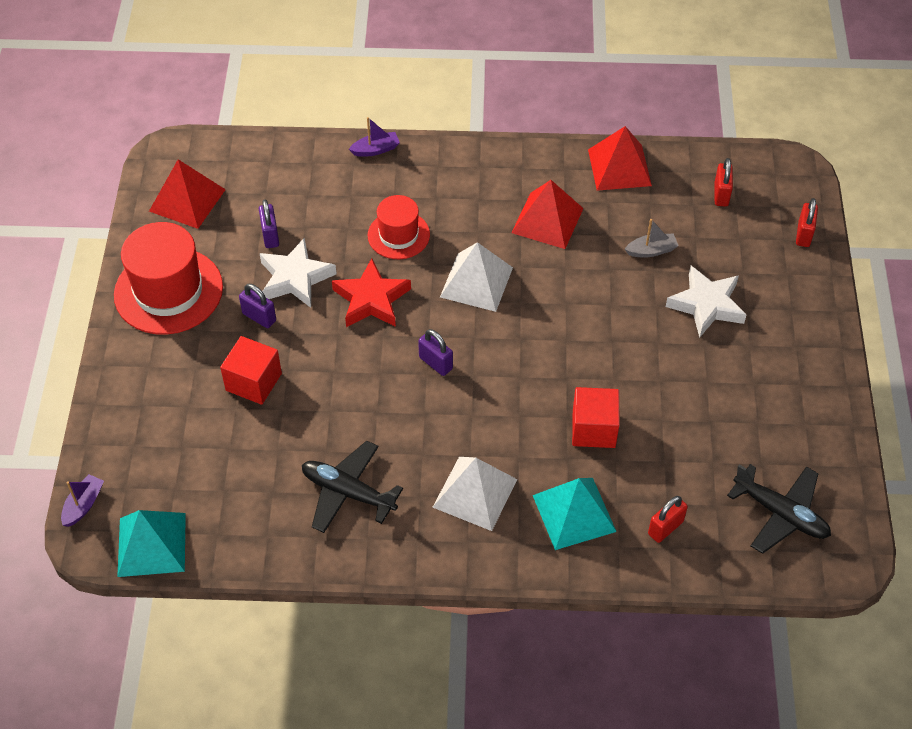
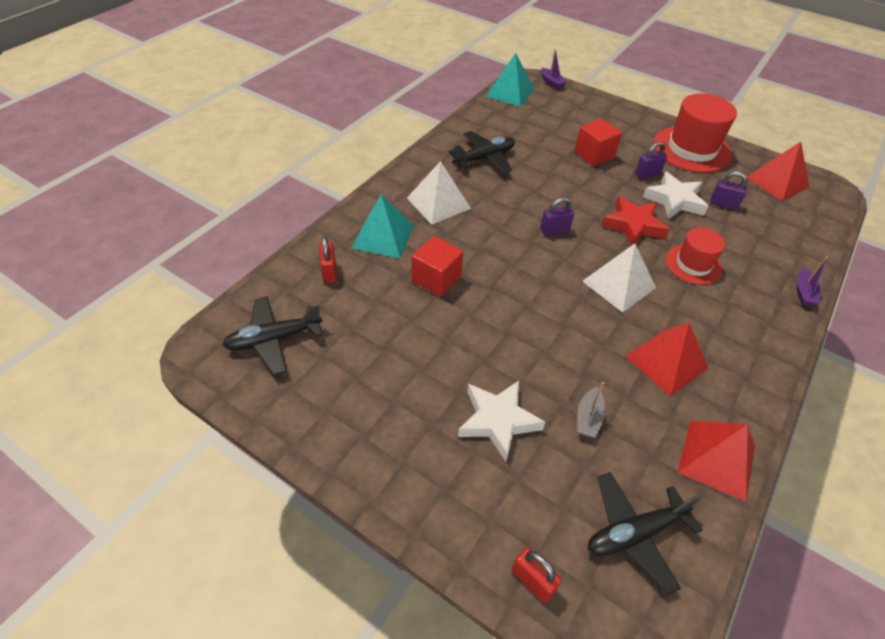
camera: 120 degrees right, 5 degrees down
red padlock [714,158,733,207] -> black plane [588,472,703,595]

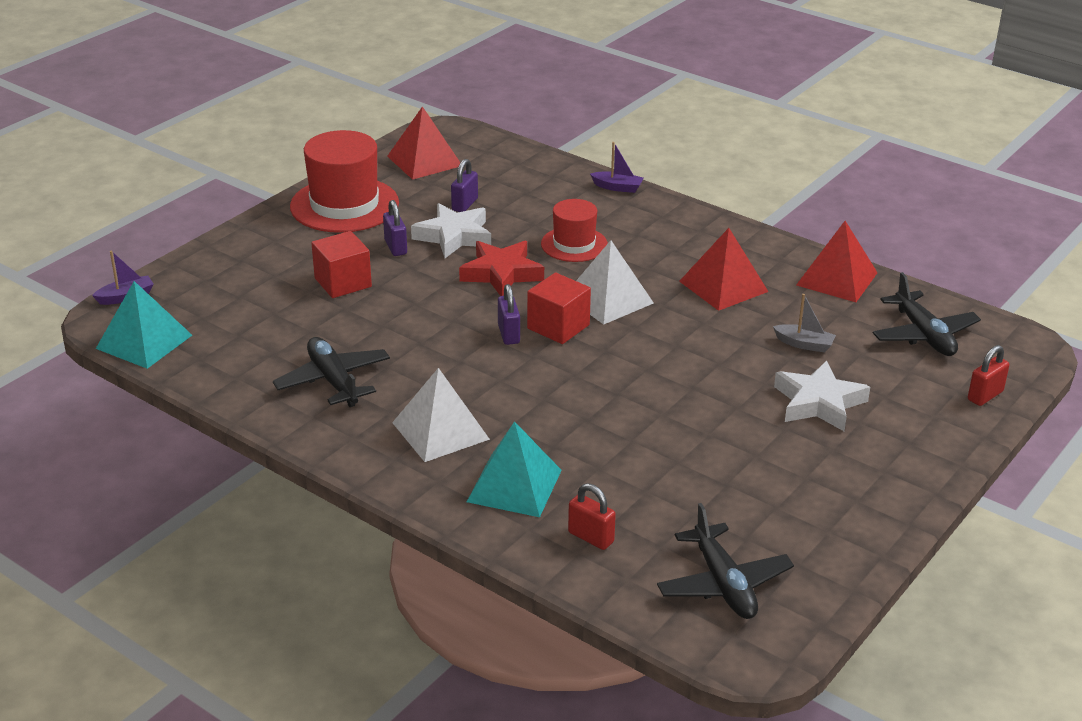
camera: 85 degrees left, 15 degrees down
red padlock [319,236,337,283] -> red padlock turned 45 degrees clockwise [568,483,616,550]
red cube [412,236,463,297] -> red cube moved to [527,272,591,344]

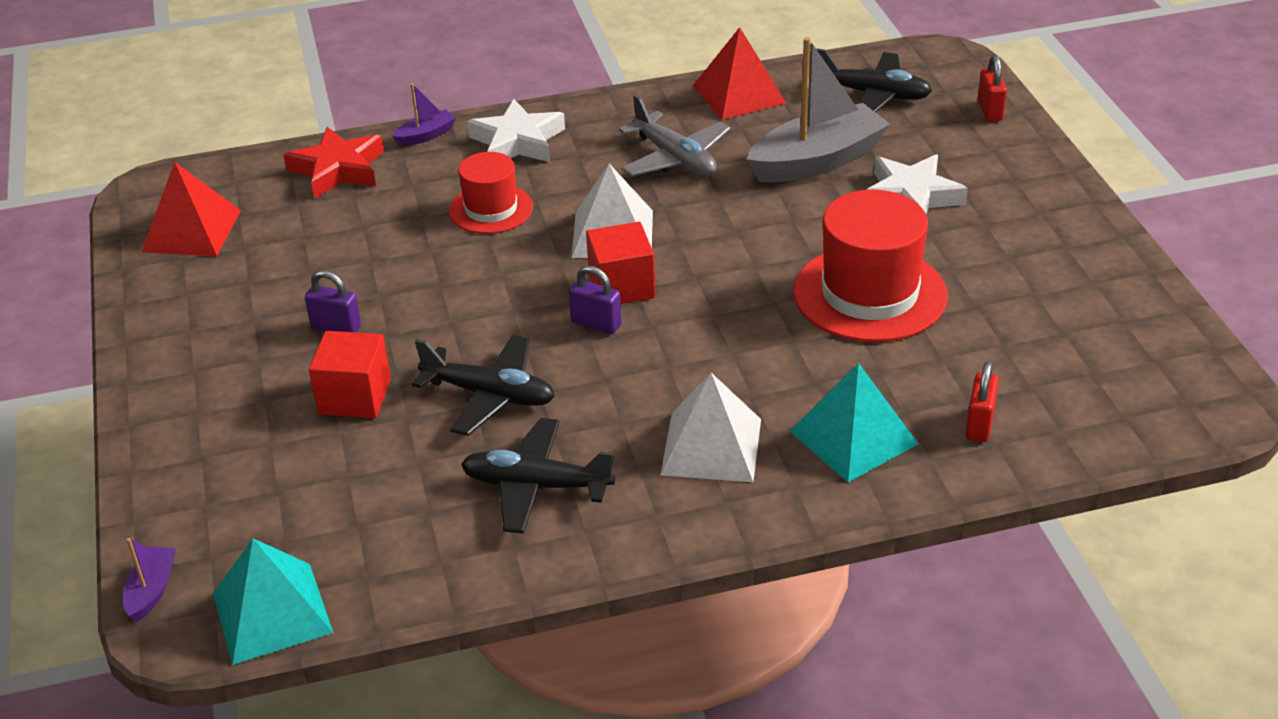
camera: 50 degrees left, 5 degrees up
red hat [290,130,399,233] -> red hat moved to [793,190,948,342]
white star [411,203,491,258] -> white star moved to [467,99,565,162]
purple padlock [451,159,478,212] -> none
red star [459,241,544,296] -> red star moved to [283,127,384,199]
red padlock [568,483,616,550] -> red padlock turned 60 degrees counterclockwise [966,361,999,442]
black plane [657,503,794,619] -> black plane moved to [412,335,555,436]
red pyramid [679,228,769,311] -> grey plane [619,95,730,176]
grey boat [773,294,836,353] -> grey boat [746,37,890,182], size x2.22

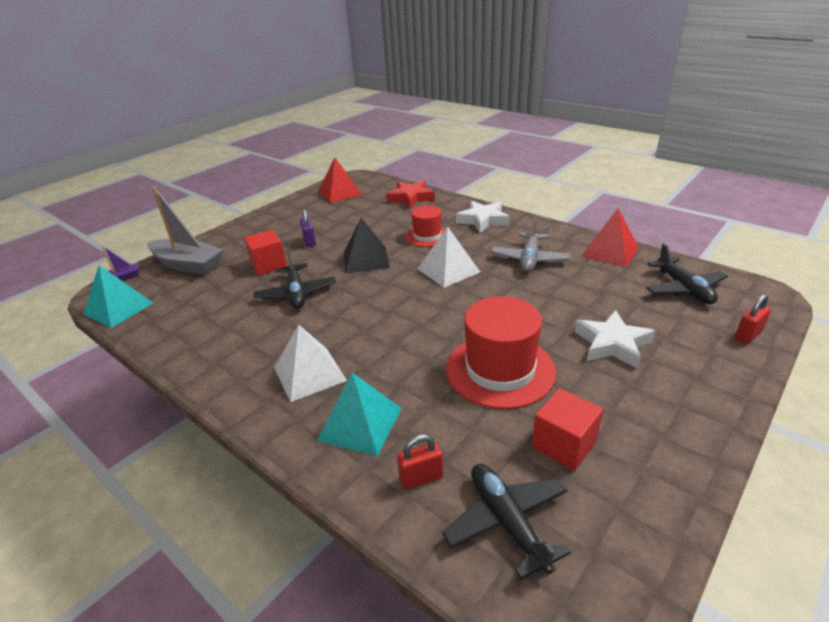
camera: 55 degrees right, 5 degrees down
purple boat [392,83,456,146] -> none
black plane [461,418,615,534] -> black plane moved to [442,464,571,580]
purple padlock [569,266,622,334] -> none
red cube [586,222,655,304] -> red cube moved to [532,388,603,471]
grey boat [746,37,890,182] -> grey boat moved to [147,186,223,275]
none -> black pyramid [344,218,390,273]

